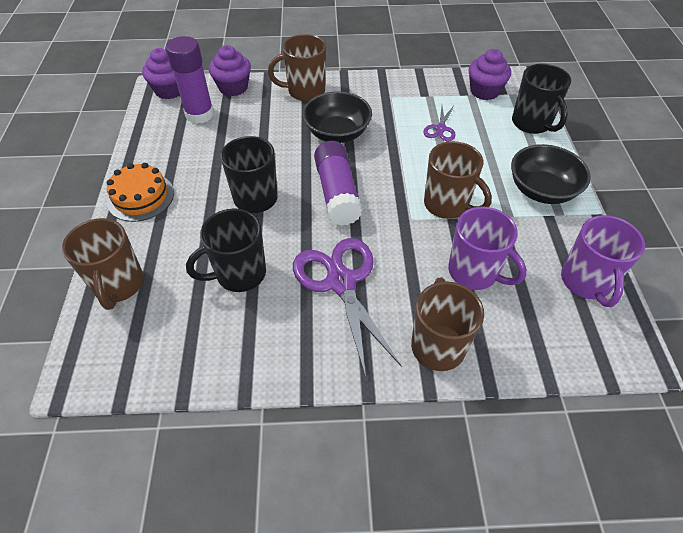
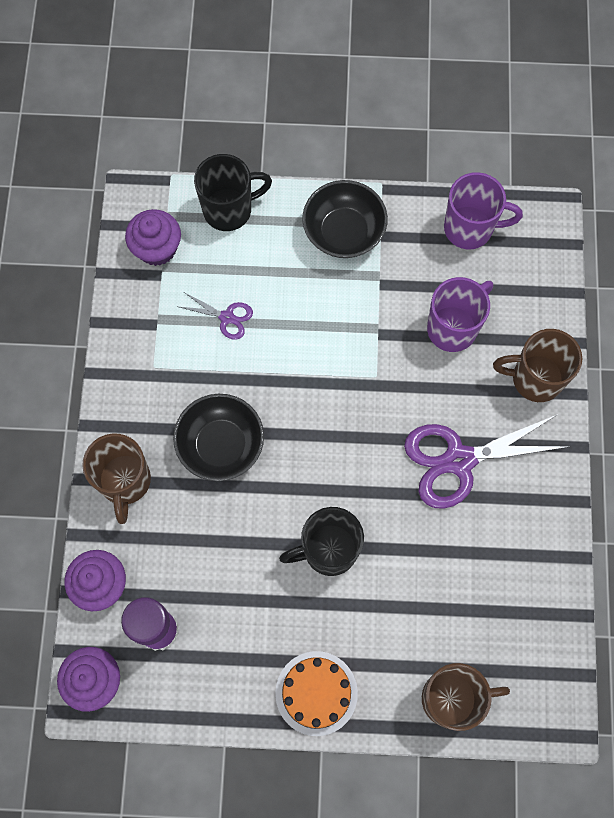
camera: 85 degrees left, 20 degrees up
black mug [186,208,266,292] -> none
purple glue stick [314,141,362,226] -> none
brown mug [424,141,492,219] -> none

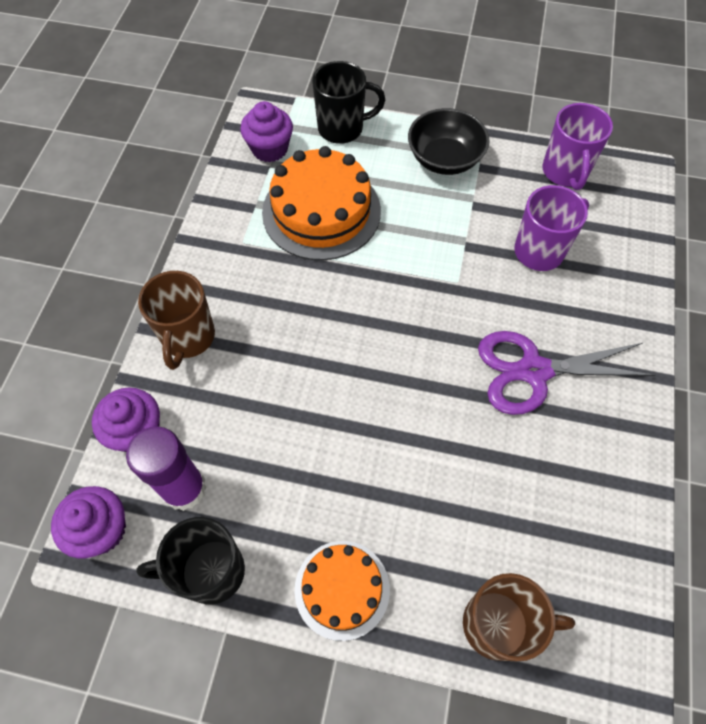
camera: 10 degrees right, 10 degrees down
black bowl [173,394,264,481] -> none
purple scissors [180,292,253,340] -> orange cake [262,146,381,260]
black mug [279,507,364,576] -> black mug moved to [136,517,245,605]
purple mug [444,172,523,250] -> purple mug turned 75 degrees clockwise [543,103,613,190]
brown mug [493,329,582,402] -> none

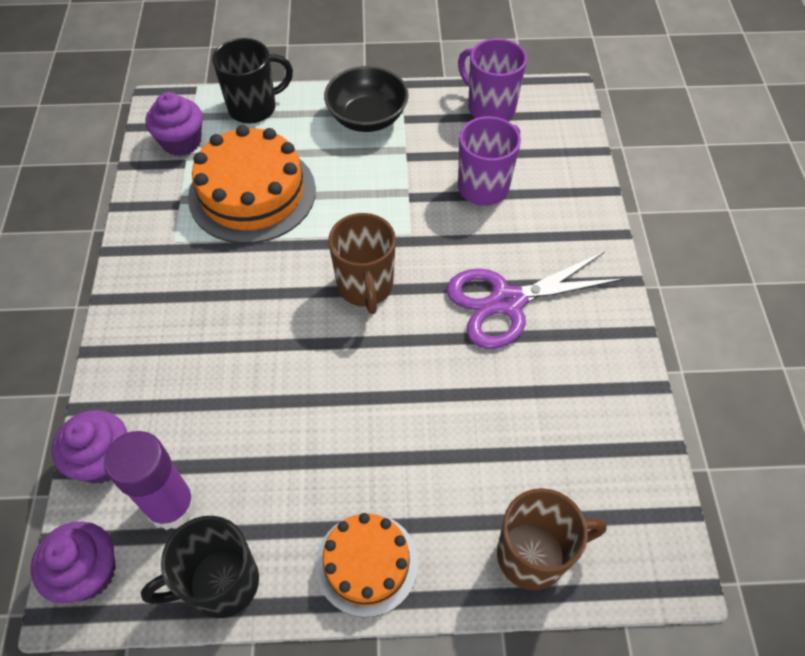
camera: 15 degrees left, 5 degrees down
brown mug [138,271,215,370] -> brown mug moved to [328,213,396,314]
purple mug [543,103,613,190] -> purple mug turned 150 degrees clockwise [458,38,527,121]

